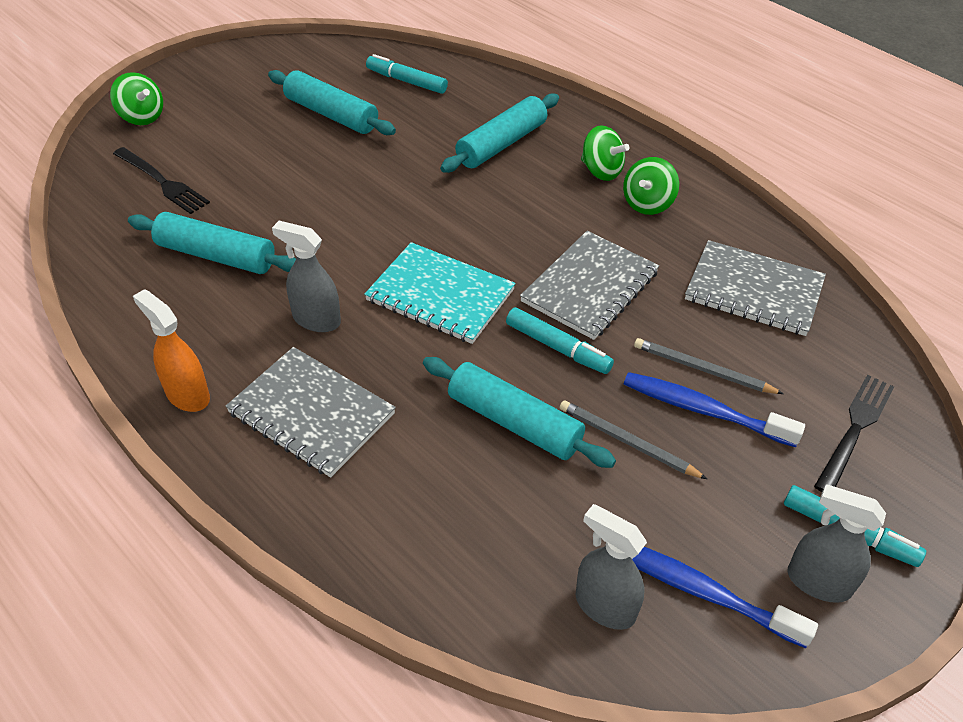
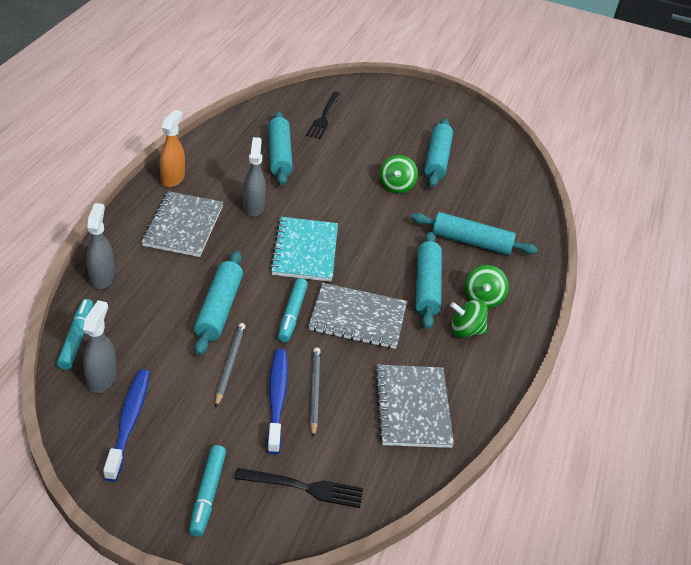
camera: 60 degrees right, 5 degrees down
green spinning top [110,72,163,125] -> green spinning top moved to [380,155,418,193]
turquoise marker [366,54,448,94] -> turquoise marker moved to [57,299,93,370]
grey spray bottle [787,484,886,603] -> grey spray bottle moved to [86,203,115,290]
none -> turquoise rolling pin [415,232,442,329]

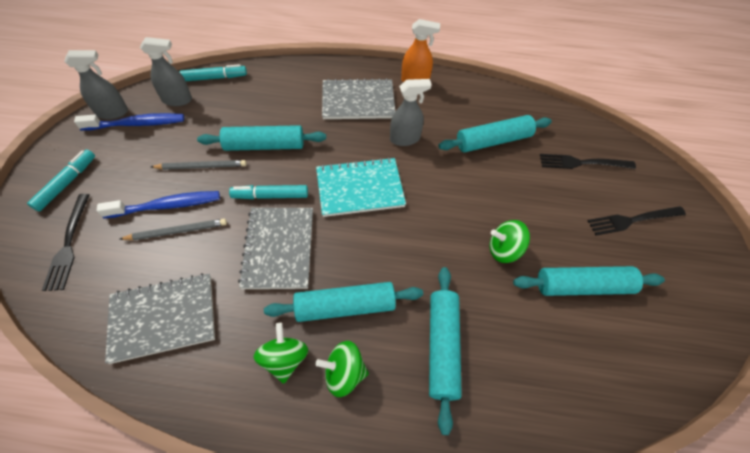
camera: 80 degrees right, 15 degrees up
grey spray bottle [86,203,115,290] -> grey spray bottle moved to [64,50,128,119]
turquoise marker [189,445,226,537] -> turquoise marker turned 120 degrees clockwise [27,149,95,212]
none -> black fork [588,206,686,236]

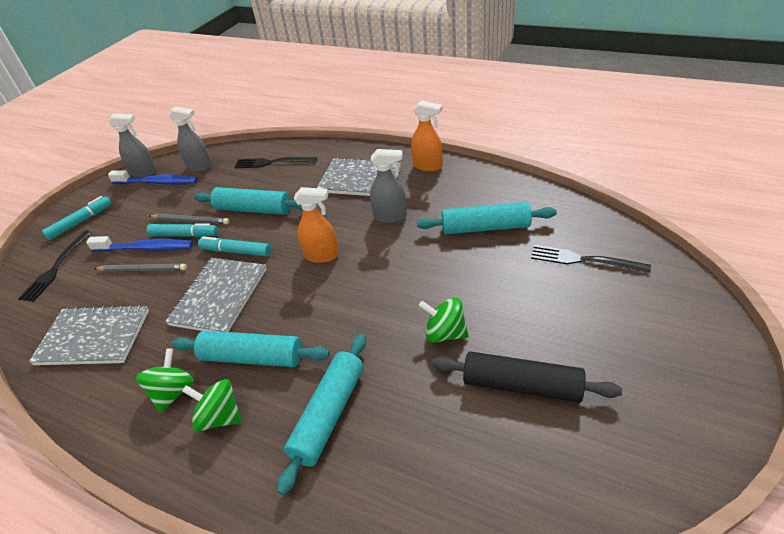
camera: 25 degrees right, 15 degrees down
turquoise marker [180,64,247,81] -> turquoise marker moved to [146,223,218,237]
turquoise notebook [316,157,406,217] -> orange spray bottle [294,187,339,263]
turquoise rolling pin [513,266,665,296] -> black rolling pin [432,351,622,403]
black fork [588,206,686,236] -> black fork moved to [234,157,317,168]

